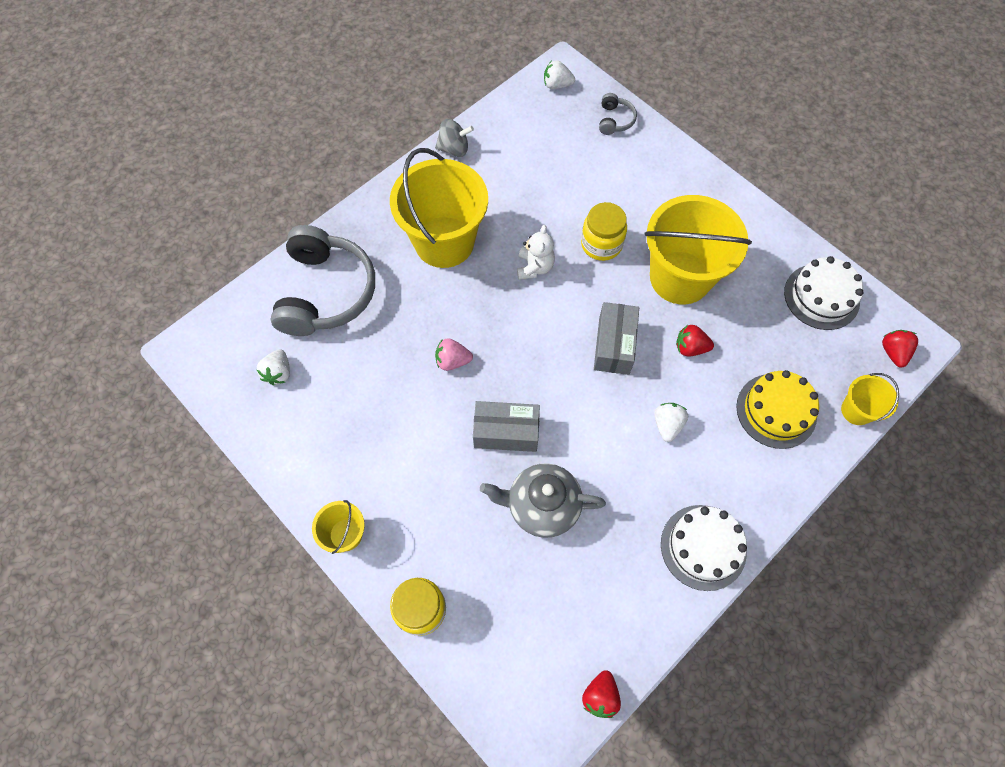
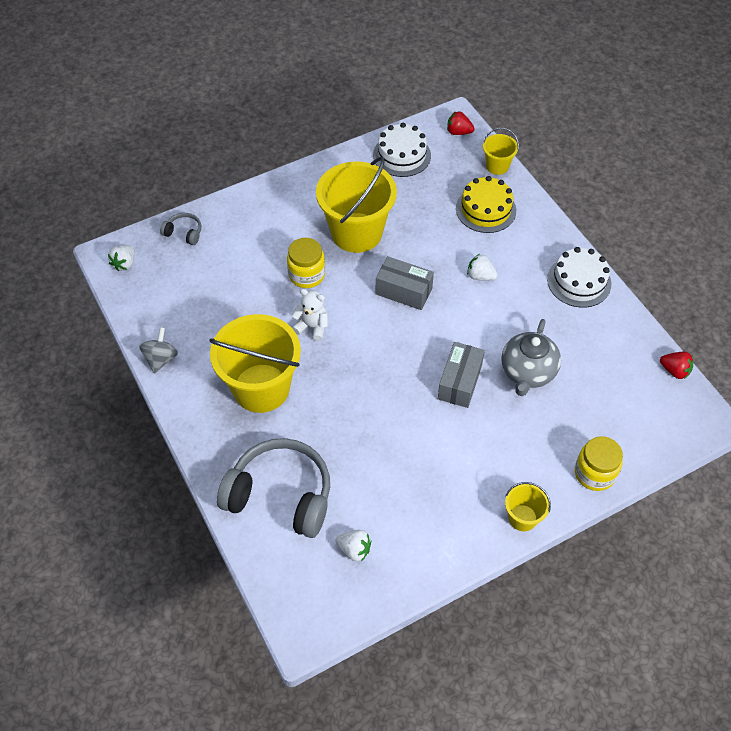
camera: 75 degrees left, 10 degrees down
pink strawberry [435,338,473,371] -> none
red strawberry [676,325,714,356] -> none

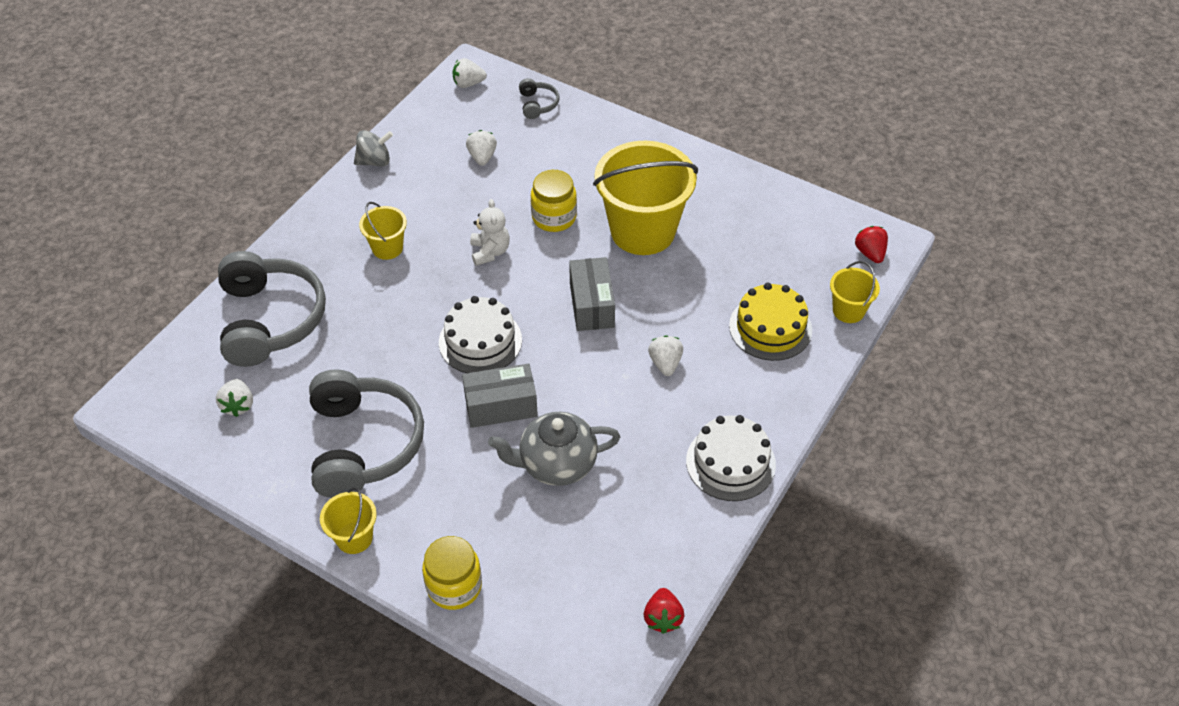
camera: 60 degrees right, 5 degrees down
yellow bucket [209,314,301,413] -> yellow bucket [359,202,407,260], size x0.47
white cake [373,123,431,177] -> white cake moved to [439,296,522,373]
none -> grey headphones [309,369,424,498]
none -> white strawberry [466,130,497,166]

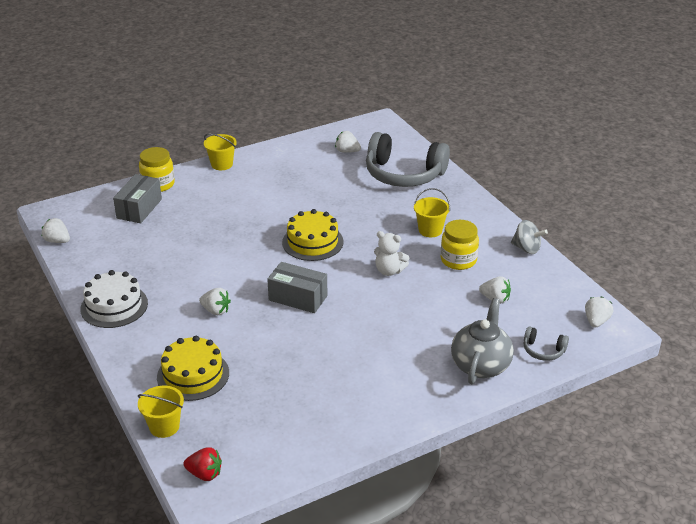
camera: 120 degrees right, 15 degrees down
grey headphones [309,369,424,498] -> none
grey spinning top [354,130,393,167] -> grey spinning top turned 75 degrees counterclockwise [511,220,548,254]
white cake [439,296,522,373] -> yellow cake [282,209,344,261]
grey box [462,363,538,428] -> grey box moved to [113,174,162,223]
grey teapot [488,412,620,486] -> grey teapot moved to [451,298,514,384]
yellow jar [531,170,577,232] -> yellow jar moved to [441,220,479,270]
yellow bucket [593,141,698,255] -> none
red strawberry [644,588,684,634] -> white strawberry [42,218,70,243]

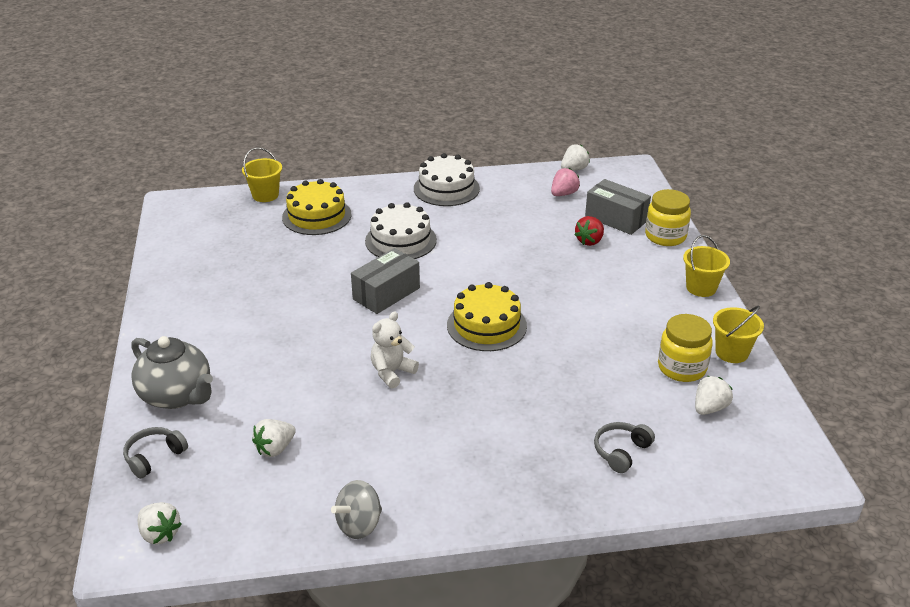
camera: 110 degrees right, 0 degrees up
red strawberry [184,447,222,481] -> red strawberry moved to [574,216,604,246]
white strawberry [199,288,231,315] -> white cake [365,202,437,259]
grey headphones [366,132,450,187] -> grey headphones [594,422,655,473], size x0.43
yellow bucket [414,188,450,237] -> yellow bucket moved to [713,305,764,363]
yellow jar [441,220,479,270] -> yellow jar moved to [658,314,713,382]
none -> pink strawberry [551,168,580,196]

